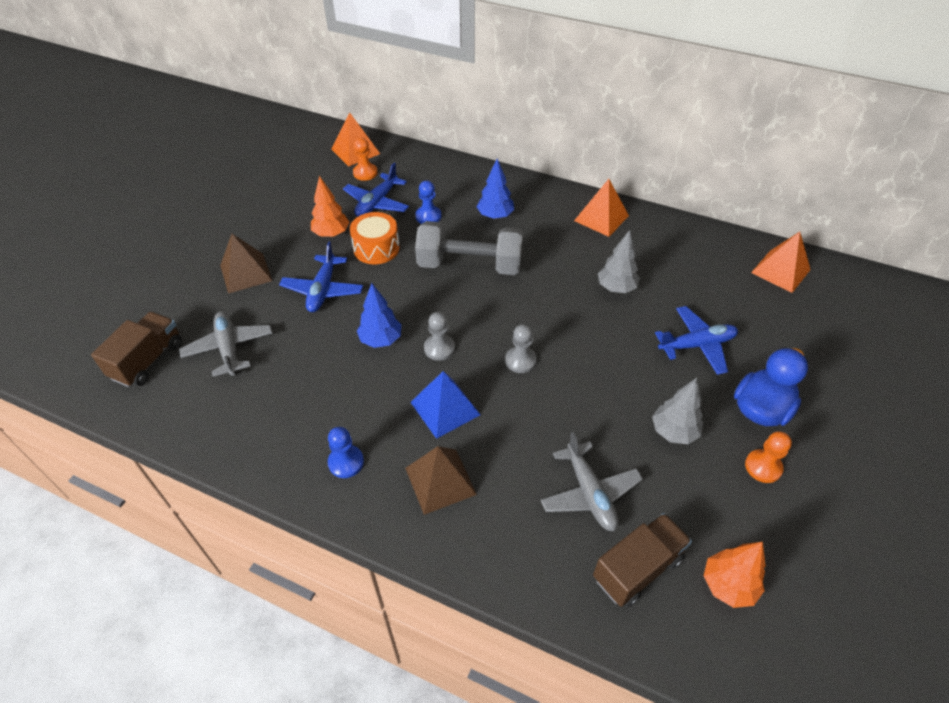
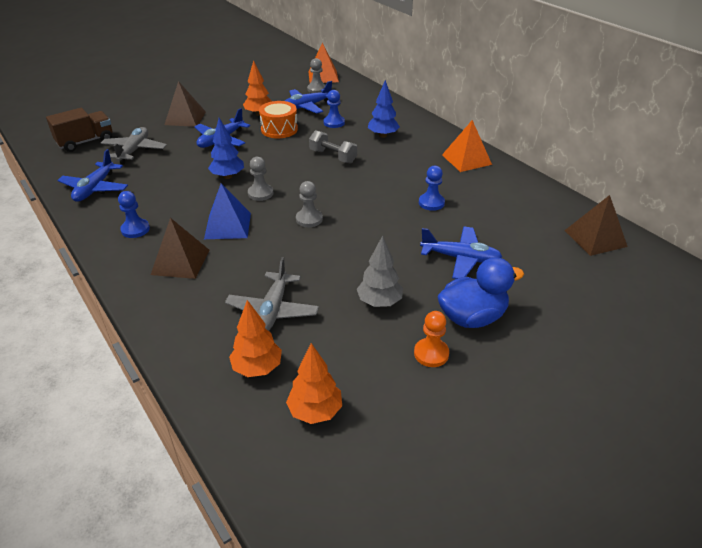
camera: 30 degrees right, 10 degrees down
orange pawn [353,138,378,181] -> grey pawn [307,58,325,93]
grey dumbbell [415,221,523,275] -> grey dumbbell [309,130,357,164], size x0.57
brown truck [593,513,692,607] -> orange tree [229,300,282,377]
grey tree [598,230,640,293] -> blue pawn [419,166,445,211]
orange pyramid [751,232,811,293] -> brown pyramid [564,195,628,256]
none -> blue plane [57,149,128,202]

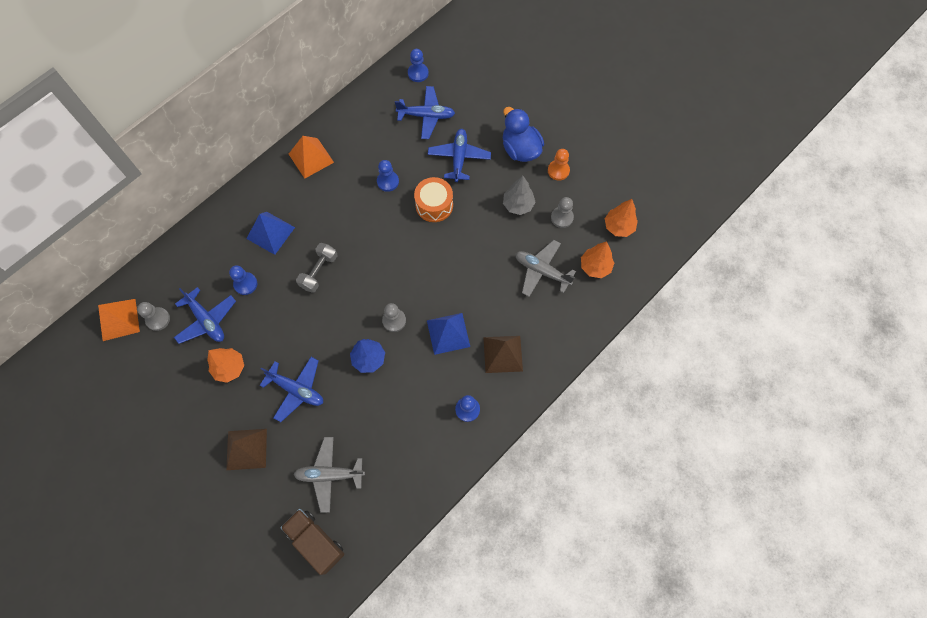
camera: 100 degrees left, 30 degrees up
blue plane [57,149,128,202] -> blue plane moved to [395,86,455,139]
grey plane [225,257,319,331] -> grey plane turned 150 degrees counterclockwise [515,240,576,297]
orange drum [259,101,298,138] -> orange drum moved to [414,177,453,222]
grey pawn [296,181,323,227] -> grey pawn moved to [551,197,574,228]
blue tree [368,80,400,138] -> blue pyramid [246,212,295,255]
brown pyramid [564,195,628,256] -> blue pawn [408,49,429,82]

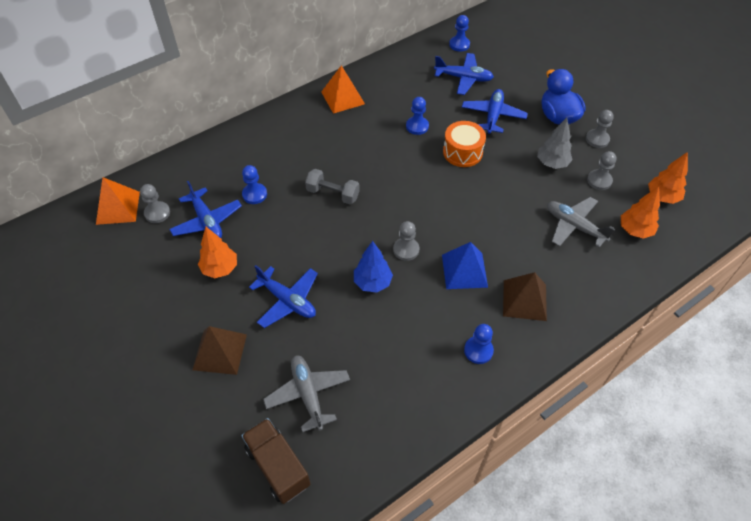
camera: 10 degrees right, 15 degrees down
blue pyramid [246,212,295,255] -> none
grey plane [293,437,365,513] -> grey plane turned 60 degrees clockwise [263,355,350,432]
grey dumbbell [296,243,337,293] -> grey dumbbell turned 75 degrees clockwise [305,169,360,204]
orange pawn [548,149,570,181] -> grey pawn [586,110,614,148]

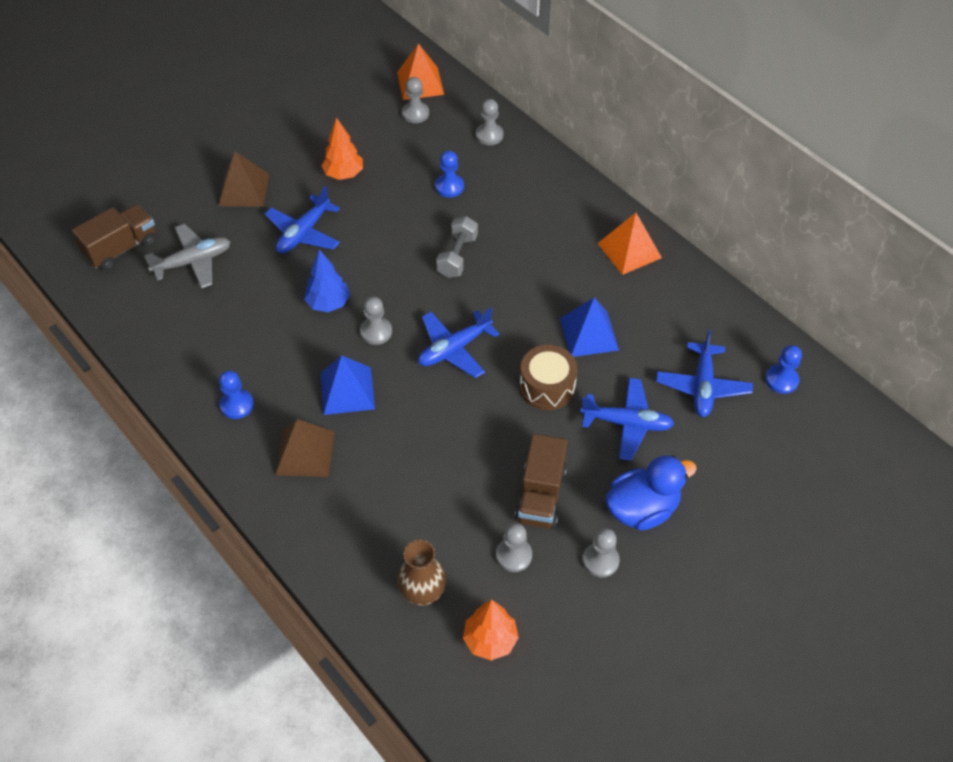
camera: 85 degrees right, 0 degrees up
blue plane [169,181,242,238] -> blue plane moved to [418,308,499,378]
blue pawn [406,97,429,135] -> blue pyramid [560,298,619,357]
orange drum [443,121,486,167] -> brown drum [520,345,578,410]
grey tree [537,118,573,169] -> brown truck [515,434,567,529]
grey plane [547,197,615,248] -> none
orange tree [621,186,660,239] -> brown vase [397,540,446,606]
none -> grey pawn [476,99,504,145]

